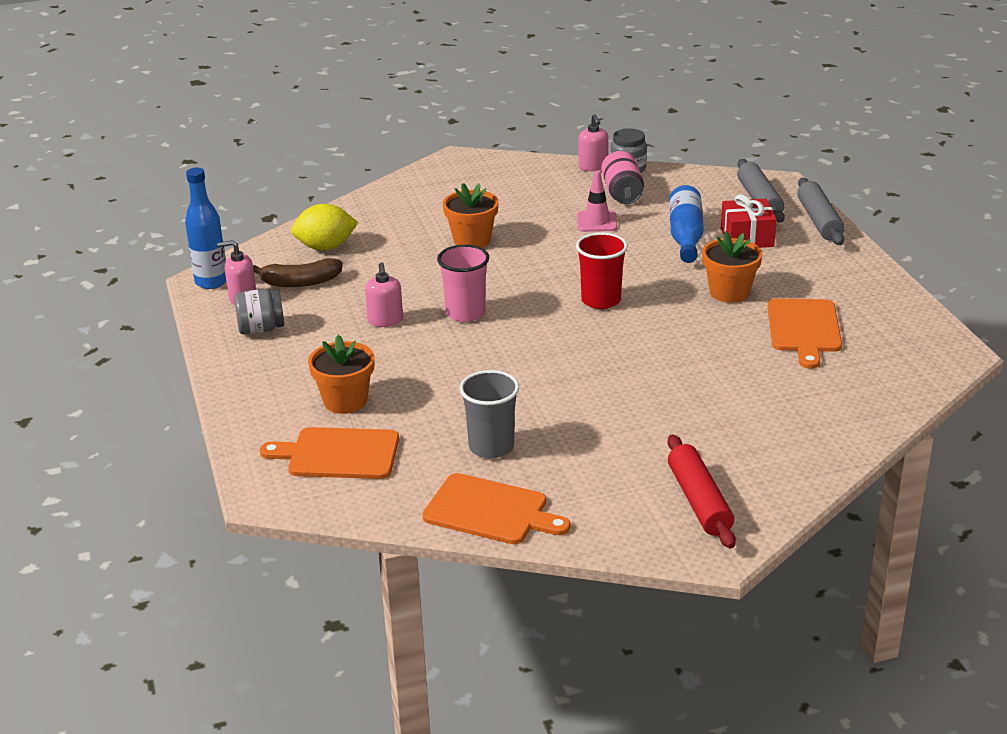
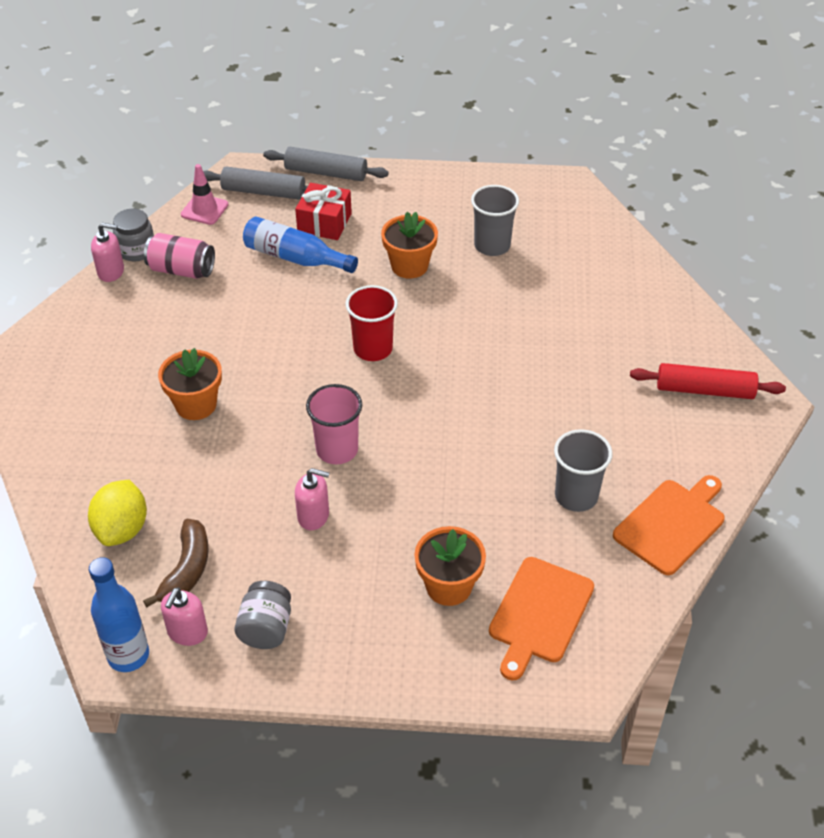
camera: 70 degrees left, 15 degrees up
pink traffic cone [577,170,617,232] -> pink traffic cone moved to [181,164,228,225]
orange cutting board [768,298,842,369] -> grey cup [471,185,519,256]

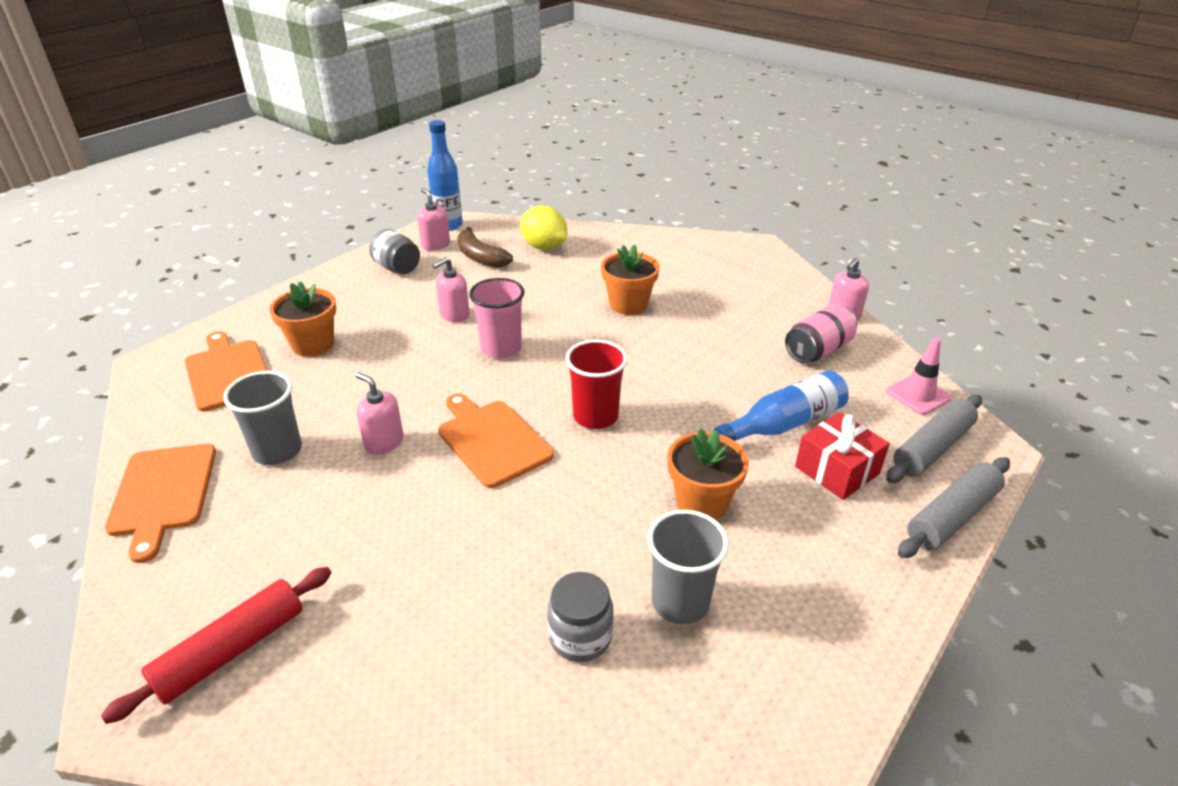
camera: 125 degrees right, 10 degrees down
grey jar [113,209,154,261] -> grey jar moved to [547,572,614,662]
none -> pink soap dispenser [355,372,404,455]
none -> orange cutting board [438,393,554,488]

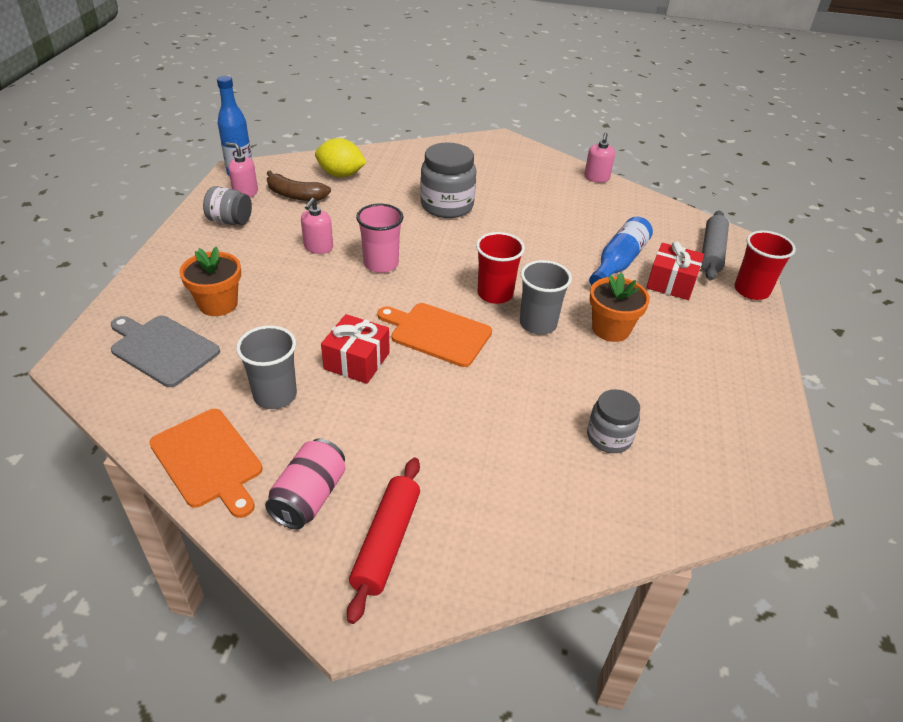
camera: 30 degrees left, 5 degrees up
orange cutting board [185,331,267,411] -> grey cutting board [111,315,220,387]
pink soap dispenser [355,372,404,455] -> red gift [321,314,390,384]
orange flower pot [601,244,659,315] -> grey jar [420,142,476,218]
grey cup [648,510,729,624] -> grey cup moved to [520,260,572,335]
pink can [785,304,857,363] -> pink can moved to [265,439,346,530]
pink traffic cone [887,338,951,415] -> none
grey rolling pin [898,457,1010,558] -> red cup [734,231,796,300]

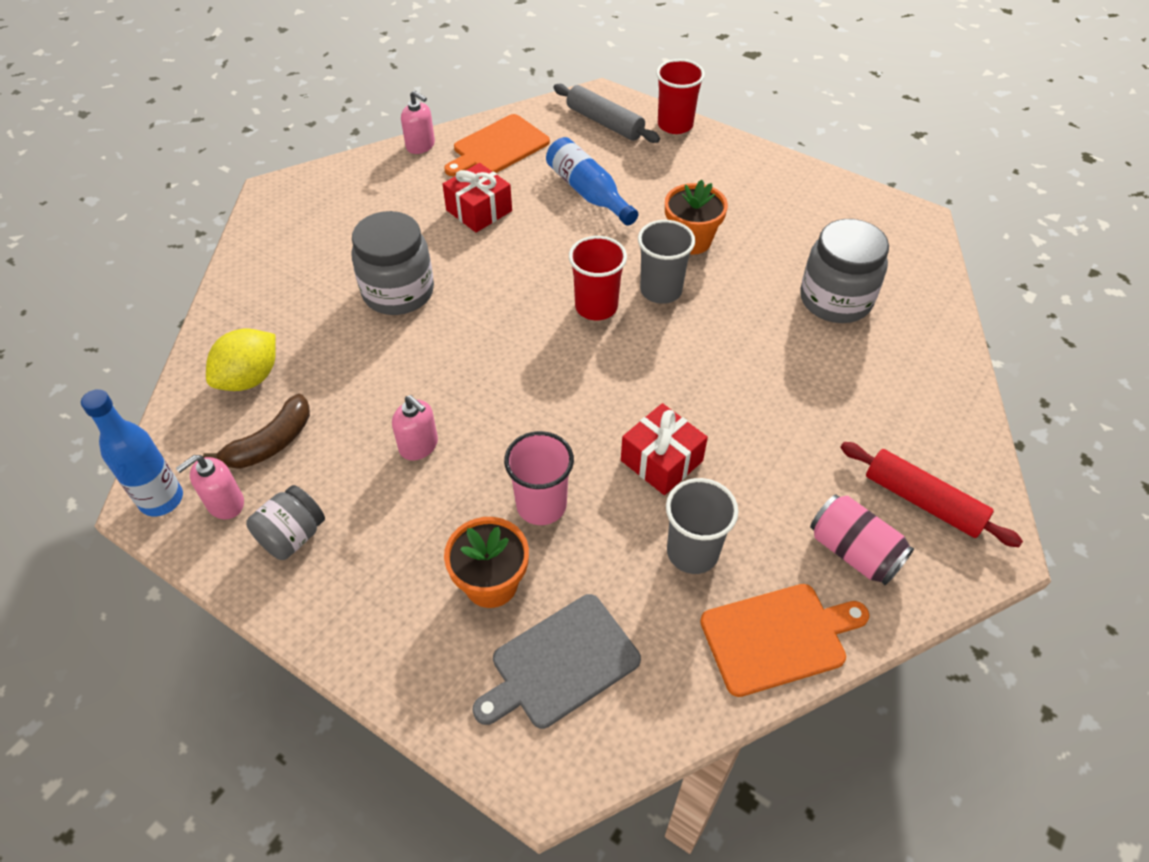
camera: 65 degrees left, 10 degrees up
pink cup [356,203,404,273] -> pink cup moved to [504,431,574,525]
orange cutting board [377,303,492,367] -> orange cutting board moved to [444,114,550,176]
grey jar [587,389,640,453] -> grey jar [800,219,889,323], size x1.64
red gift [646,241,704,300] -> red gift moved to [443,163,512,233]

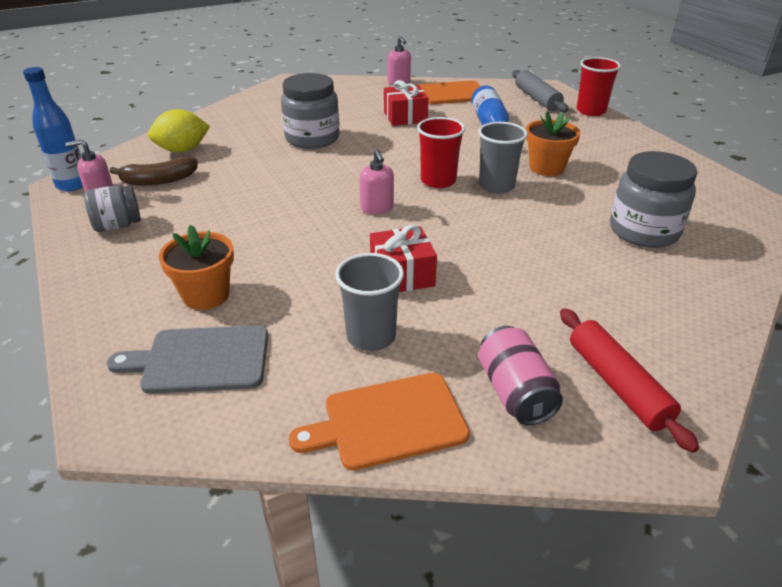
camera: 30 degrees right, 15 degrees down
pink soap dispenser [392,395,438,461] -> pink soap dispenser moved to [359,149,394,214]
pink cup [504,431,574,525] -> none
orange cutting board [700,584,869,697] -> orange cutting board turned 150 degrees clockwise [289,373,470,471]

